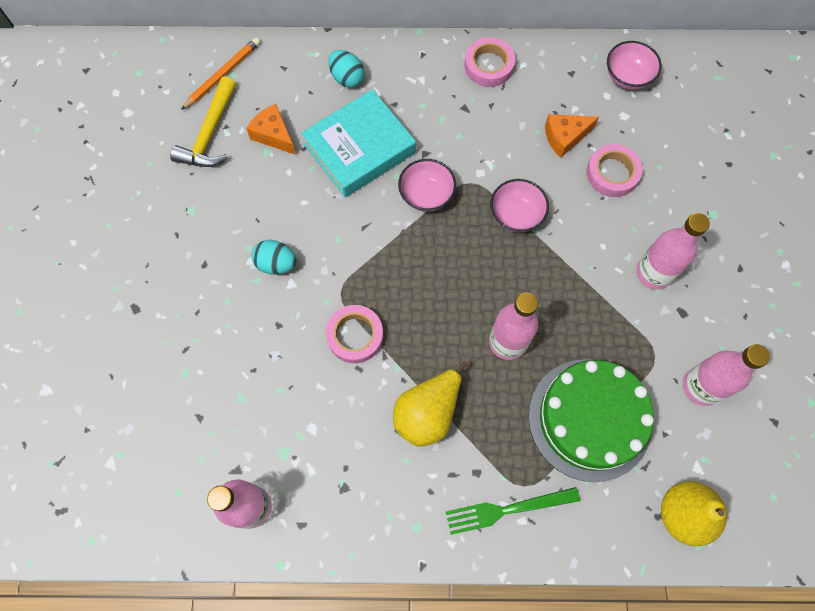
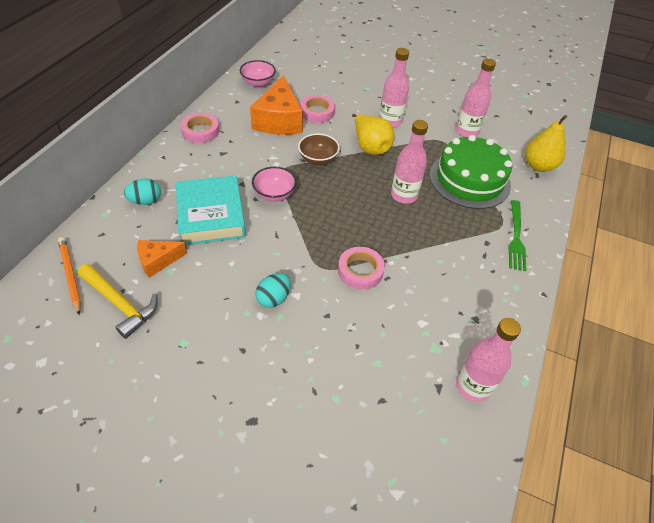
camera: 70 degrees left, 20 degrees down
yellow pear [393,361,468,446] -> yellow pear moved to [352,114,394,155]
pink bowl [491,179,549,233] -> brown bowl [298,133,340,165]
orange cheese [545,114,599,158] -> orange cheese [250,75,303,135], size x1.83

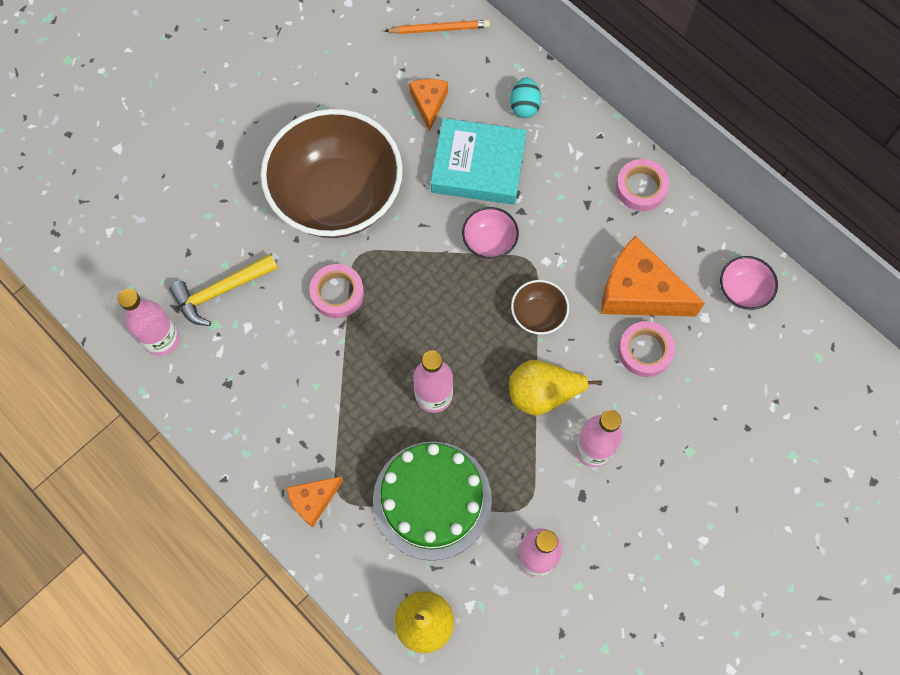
camera: 115 degrees right, 20 degrees up
yellow hammer [78,264,158,339] -> yellow hammer moved to [169,254,278,326]
turquoise egg [256,273,291,308] -> brown bowl [261,109,403,238]
green fork [509,200,526,271] -> orange cheese [286,477,344,527]

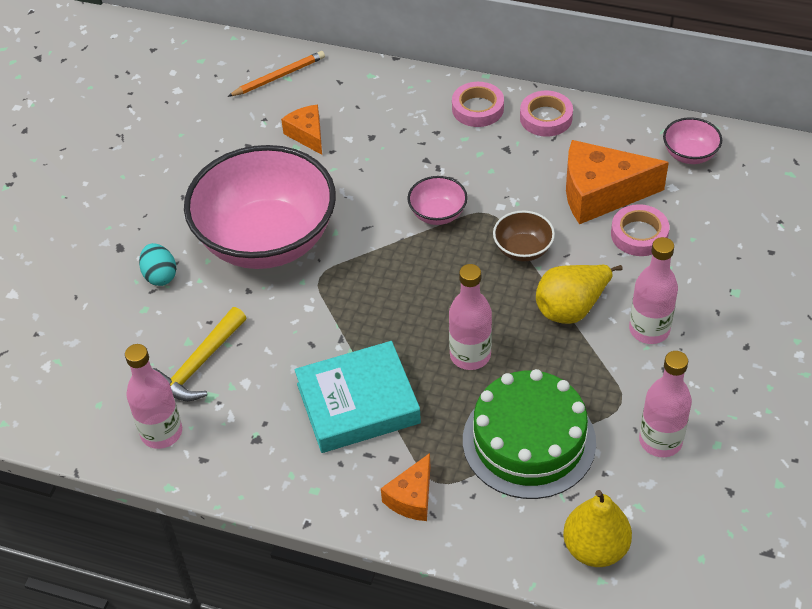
camera: 25 degrees left, 20 degrees down
brown bowl [261,109,403,238] -> pink bowl [184,145,336,269]
pink tape [309,264,364,318] -> pink tape moved to [452,82,504,127]
turquoise book [431,118,526,205] -> turquoise book moved to [294,341,421,453]
turquoise egg [510,78,541,118] -> turquoise egg moved to [139,243,176,286]

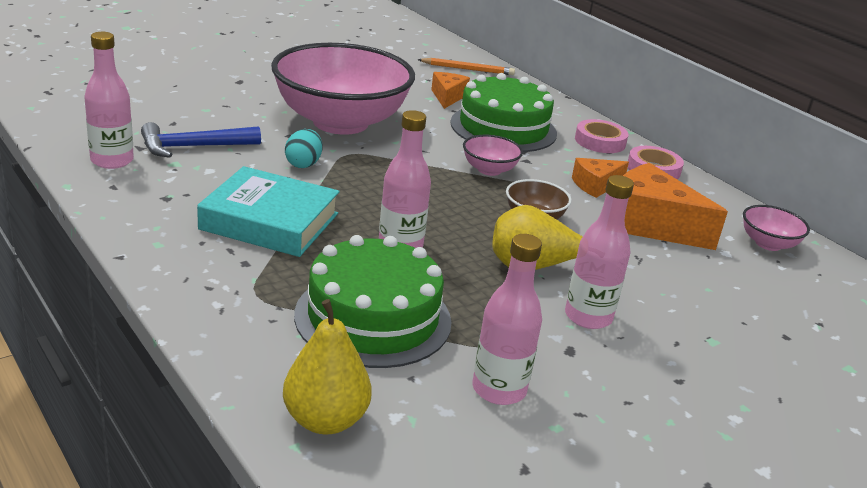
camera: 30 degrees right, 20 degrees down
turquoise egg [139,243,176,286] -> turquoise egg moved to [285,129,322,168]
yellow hammer [153,307,246,401] -> blue hammer [141,122,261,158]
orange cheese [381,453,430,521] -> orange cheese moved to [572,158,629,198]
pink tape [611,204,669,256] -> none
none -> green cake [450,73,557,152]

